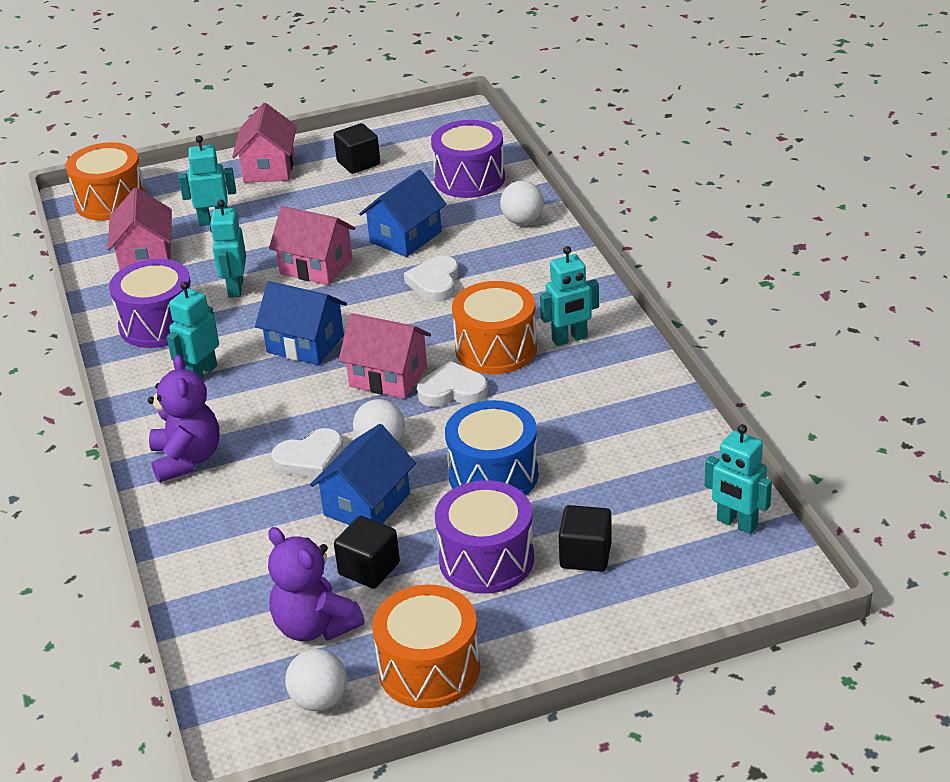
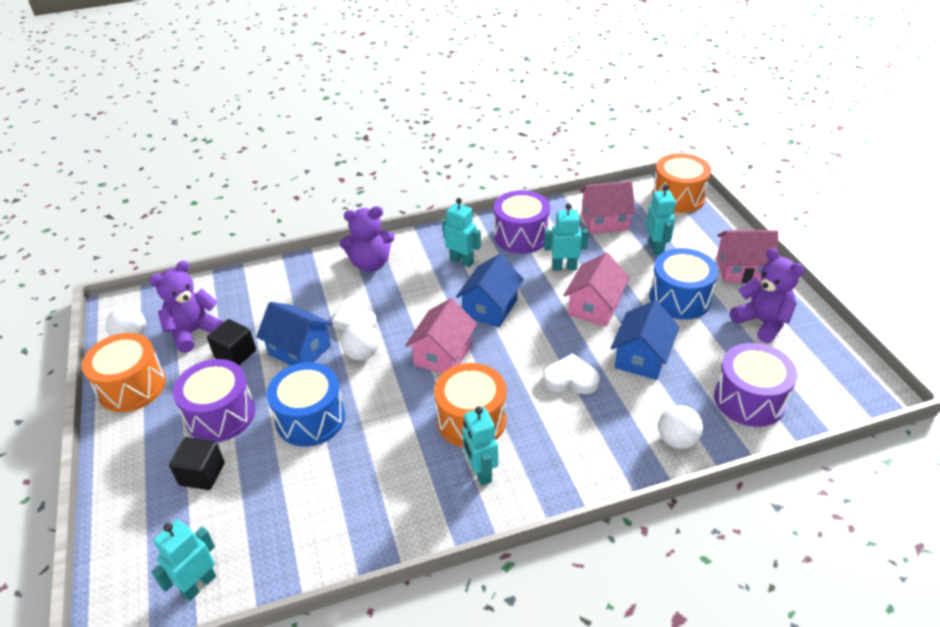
camera: 90 degrees right, 5 degrees up
black cube [334,123,380,174] -> purple teddy bear [730,248,804,343]
blue house [359,170,447,257] -> blue house turned 75 degrees clockwise [611,300,679,380]
white heart [417,361,488,407] -> none
none -> blue drum [649,248,718,320]

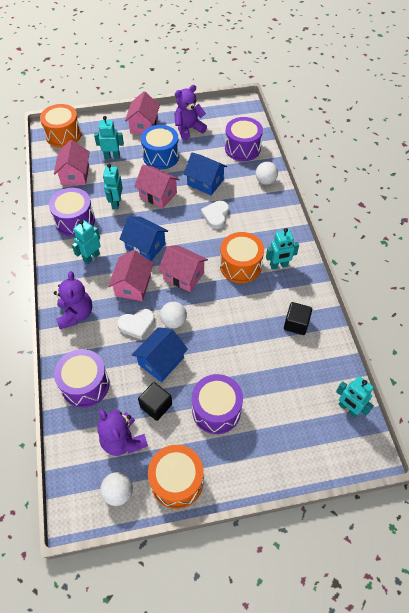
camera: 85 degrees left, 15 degrees up
black cube [169,437,225,490] -> black cube moved to [284,302,312,335]
blue drum [267,362,345,447] -> none
none -> purple drum [54,349,110,408]
none -> pink house [108,250,154,301]

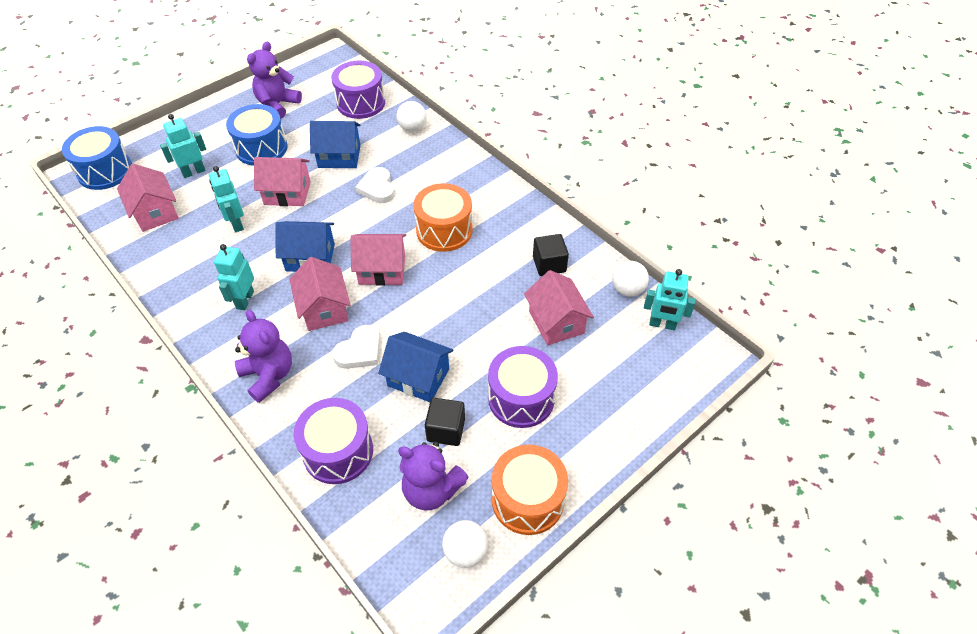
camera: 30 degrees left, 5 degrees down
orange drum [40,104,81,148] -> blue drum [62,126,132,190]
purple drum [49,188,95,236] -> none
pink house [125,92,160,134] -> pink house moved to [524,270,594,345]
blue house [132,327,188,382] -> blue house turned 75 degrees counterclockwise [378,332,453,402]
white ball [160,302,187,328] -> white ball moved to [612,261,649,297]
turquoise robot [266,228,299,269] -> none

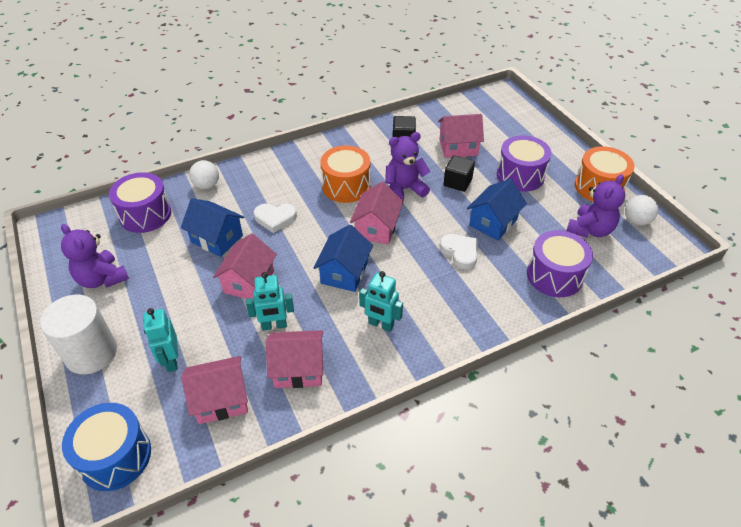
camera: 75 degrees left, 5 degrees down
blue drum [226,104,288,166] -> none
purple teddy bear [235,310,292,403] -> purple teddy bear moved to [385,132,430,201]
pink house [289,257,351,331] -> pink house moved to [266,330,323,388]
blue house [310,121,361,168] -> blue house turned 75 degrees counterclockwise [181,198,244,257]
black cube [425,398,465,446] -> black cube moved to [444,155,475,192]
white ball [612,261,649,297] -> none
turquoise robot [644,269,696,330] -> none
none -> white cylinder [40,295,117,374]

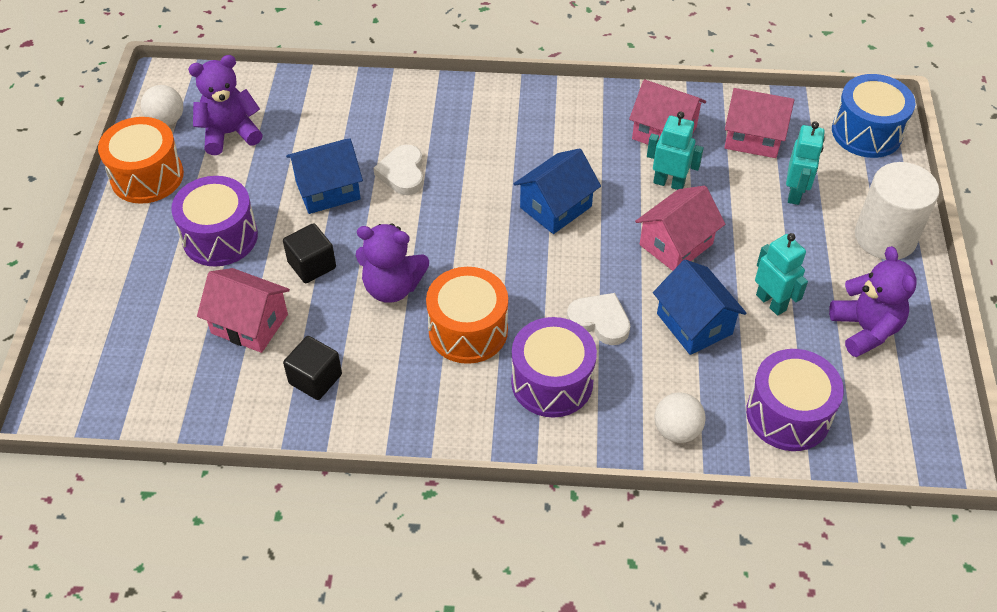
camera: 150 degrees left, 5 degrees up
pink house [350,182,404,245] -> none
turquoise robot [359,271,403,332] -> turquoise robot moved to [755,233,808,316]
purple drum [527,230,593,297] -> purple drum moved to [511,317,597,418]

